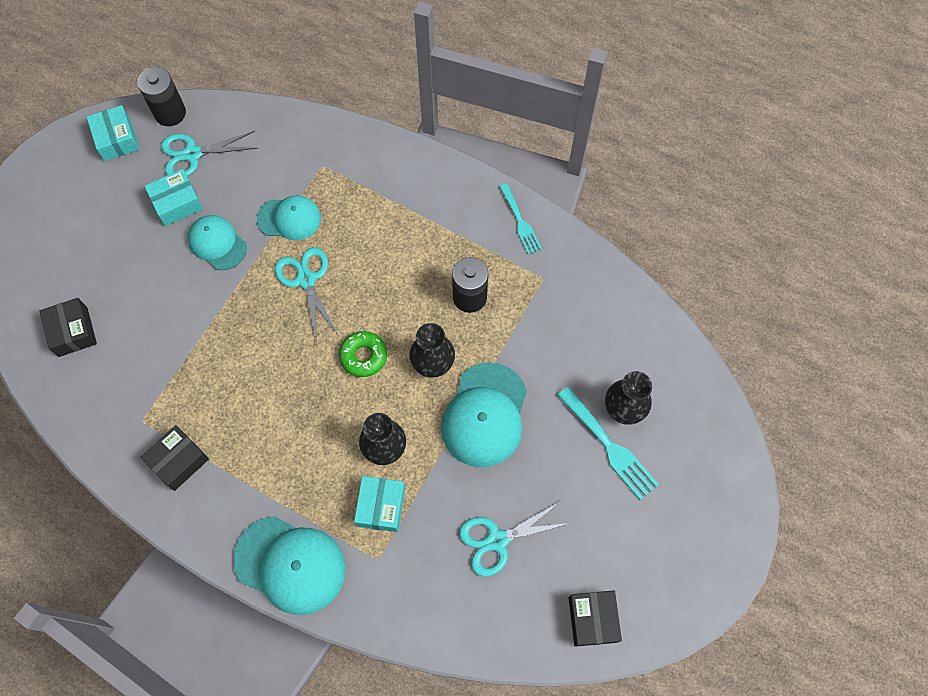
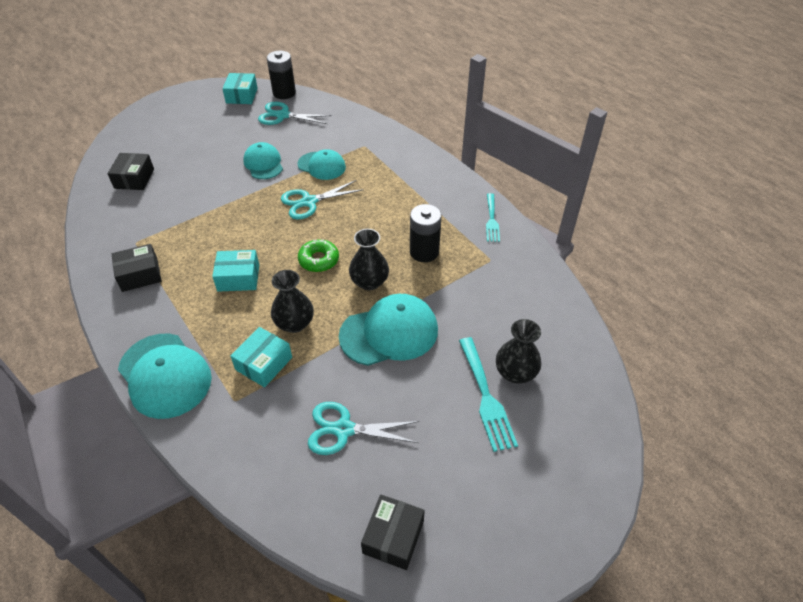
camera: 25 degrees right, 20 degrees down
turquoise box [144,169,203,226] -> turquoise box moved to [212,250,259,292]
turquoise scissors [275,247,339,343] -> turquoise scissors turned 120 degrees counterclockwise [281,180,364,220]
turquoise cap [441,362,527,468] -> turquoise cap turned 150 degrees counterclockwise [339,294,438,366]

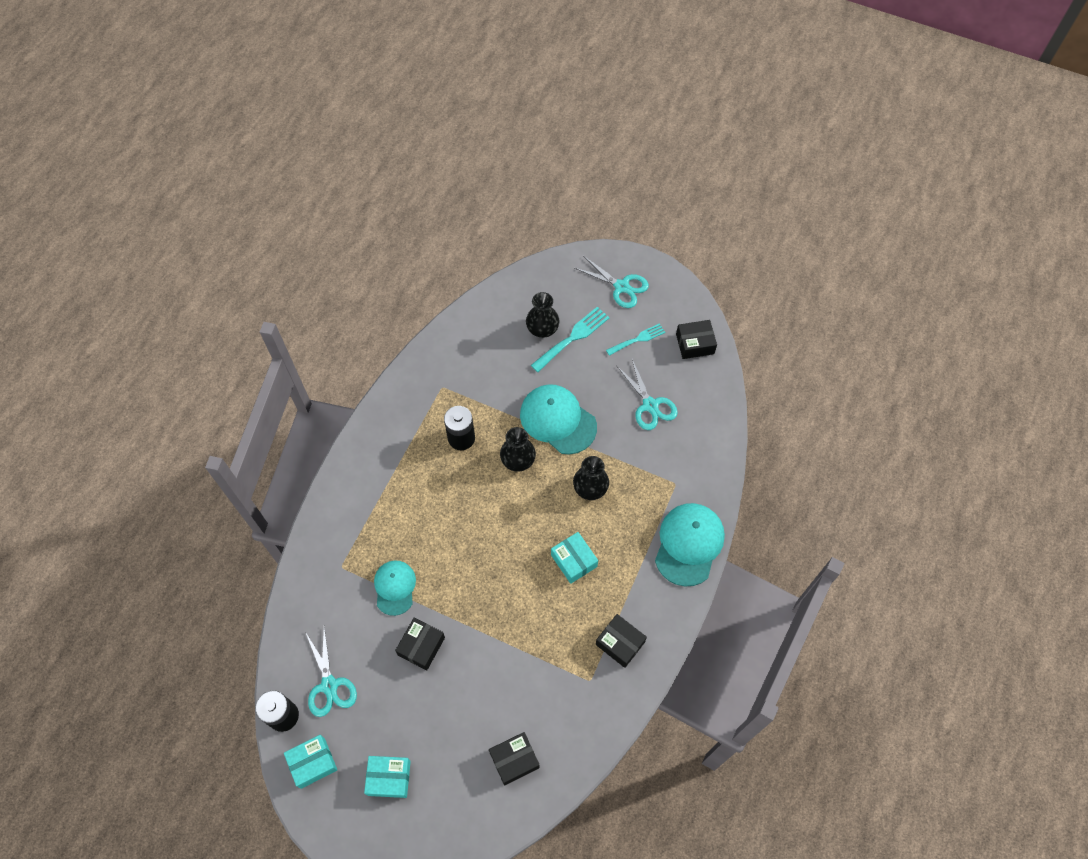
camera: 120 degrees left, 15 degrees up
turquoise box [230,327,292,387] -> turquoise box moved to [364,756,411,798]
turquoise cap [243,142,283,179] -> black box [395,618,445,670]
turquoise scissors [281,180,364,220] -> turquoise scissors moved to [575,256,649,308]
green donut [298,239,339,272] -> none
turquoise fork [486,193,500,242] -> turquoise fork moved to [606,323,665,356]

